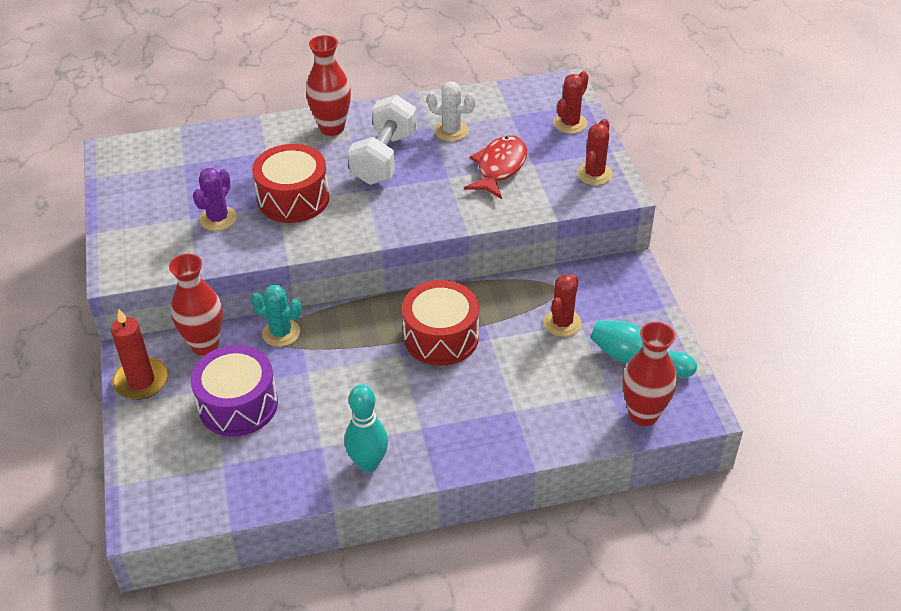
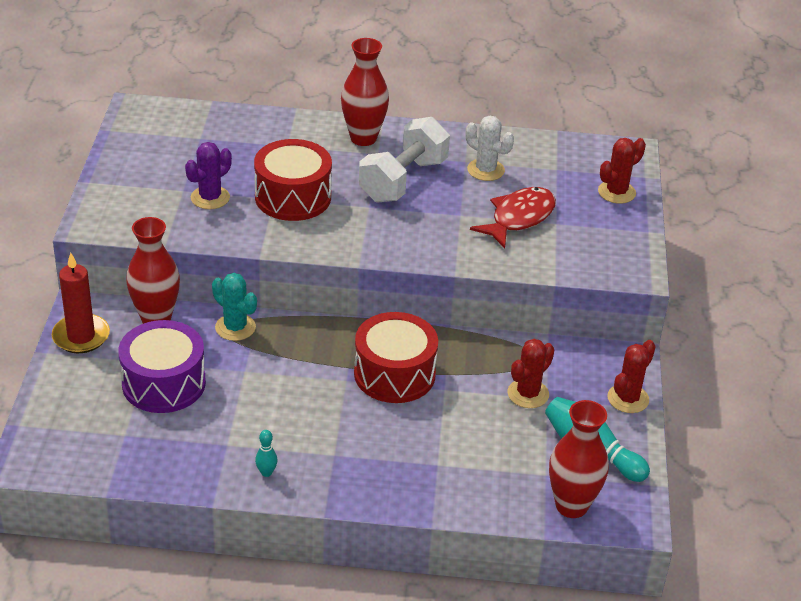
camera: 15 degrees right, 5 degrees down
turquoise bowling pin [344,385,388,472] -> turquoise bowling pin [255,430,277,477], size x0.48
red cactus [577,119,613,185] -> red cactus moved to [607,340,656,413]

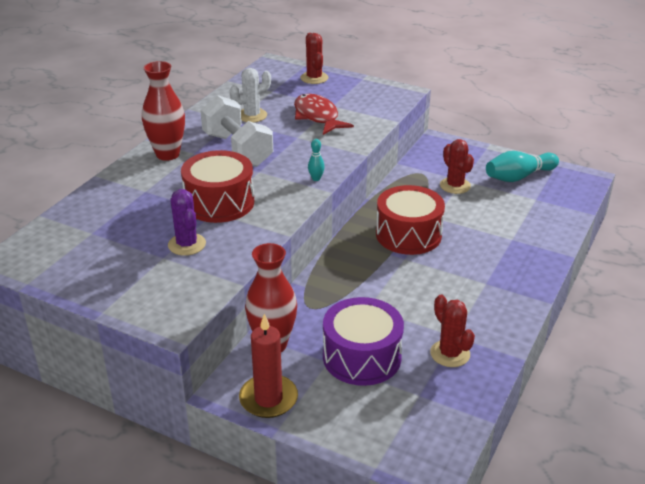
camera: 65 degrees left, 5 degrees down
turquoise cactus [212,273,257,341] -> none
turquoise bowling pin [255,430,277,477] -> turquoise bowling pin moved to [308,139,325,181]
red vase [549,400,609,518] -> none
red cactus [607,340,656,413] -> red cactus moved to [430,295,475,367]

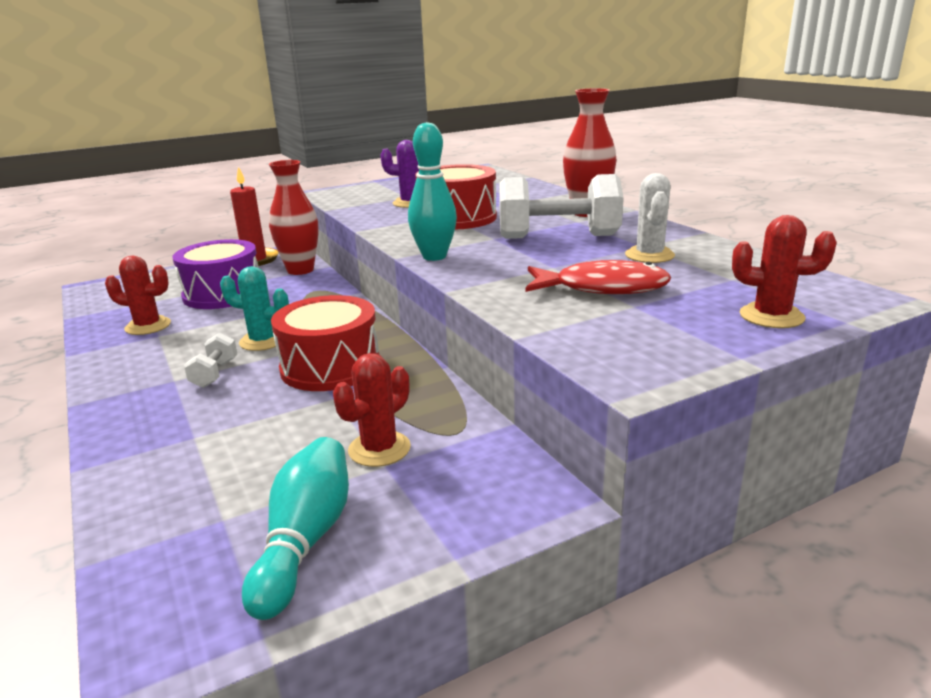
camera: 125 degrees right, 10 degrees down
turquoise bowling pin [308,139,325,181] -> turquoise bowling pin [408,122,457,261], size x2.07
red cactus [440,139,474,194] -> red cactus turned 60 degrees counterclockwise [333,353,411,467]
none -> white dumbbell [184,333,237,388]
none -> turquoise cactus [220,266,289,351]

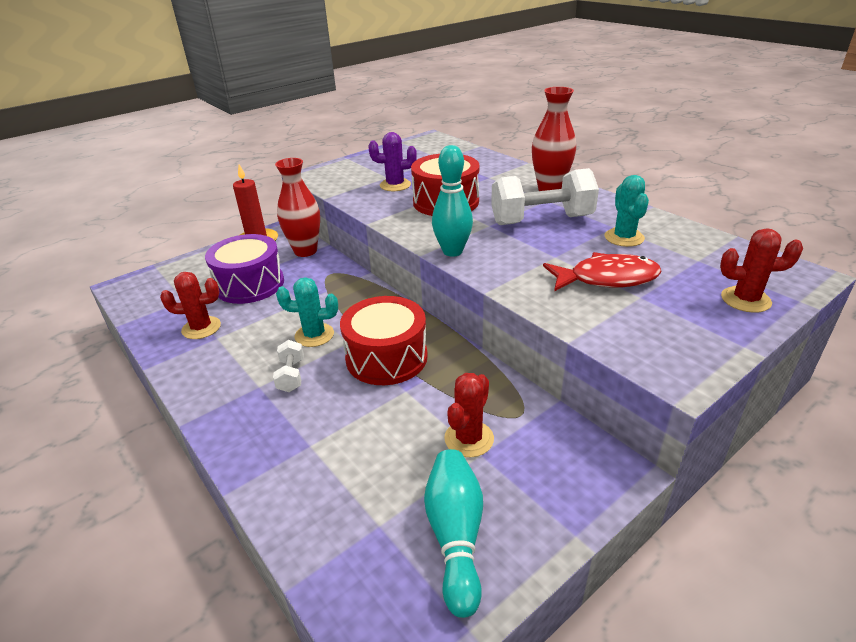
camera: 10 degrees left, 10 degrees up
white cactus [625,173,675,263] -> turquoise cactus [605,175,649,247]

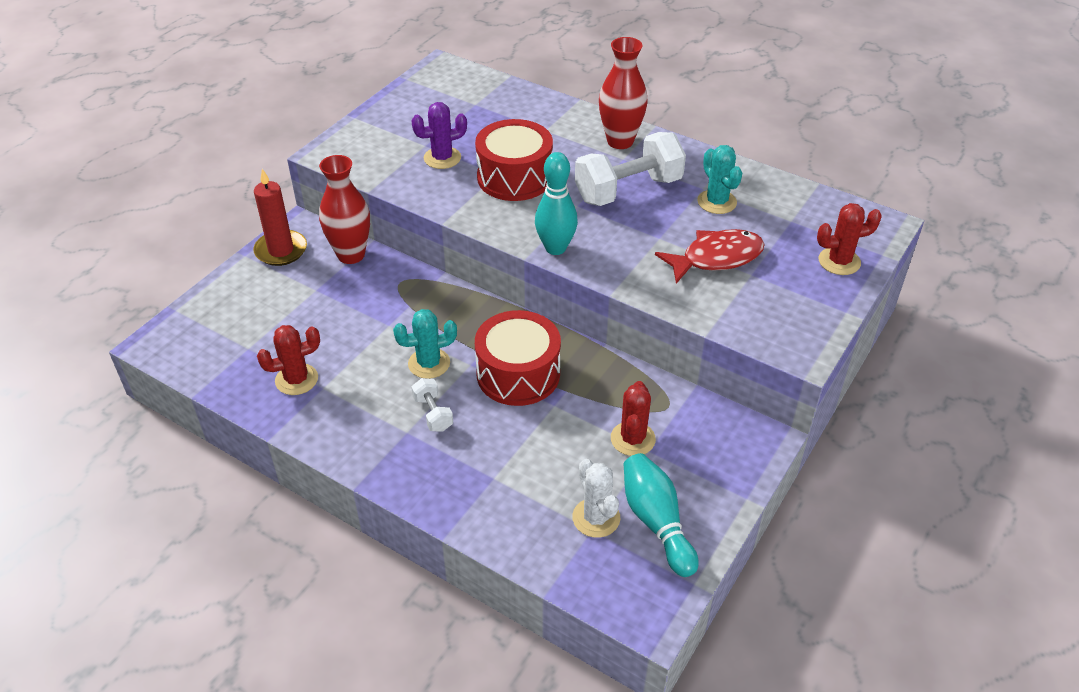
camera: 20 degrees left, 10 degrees up
purple drum [205,234,284,304] -> none
none -> white cactus [572,459,620,538]

